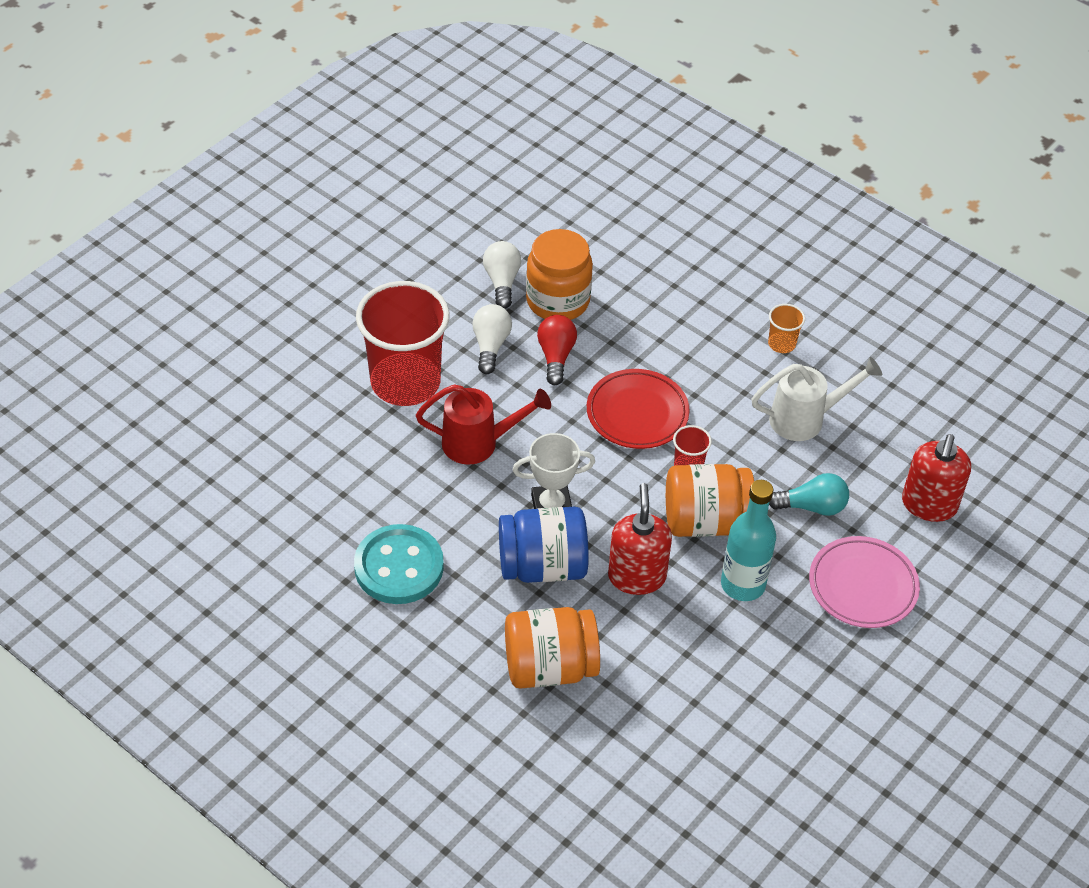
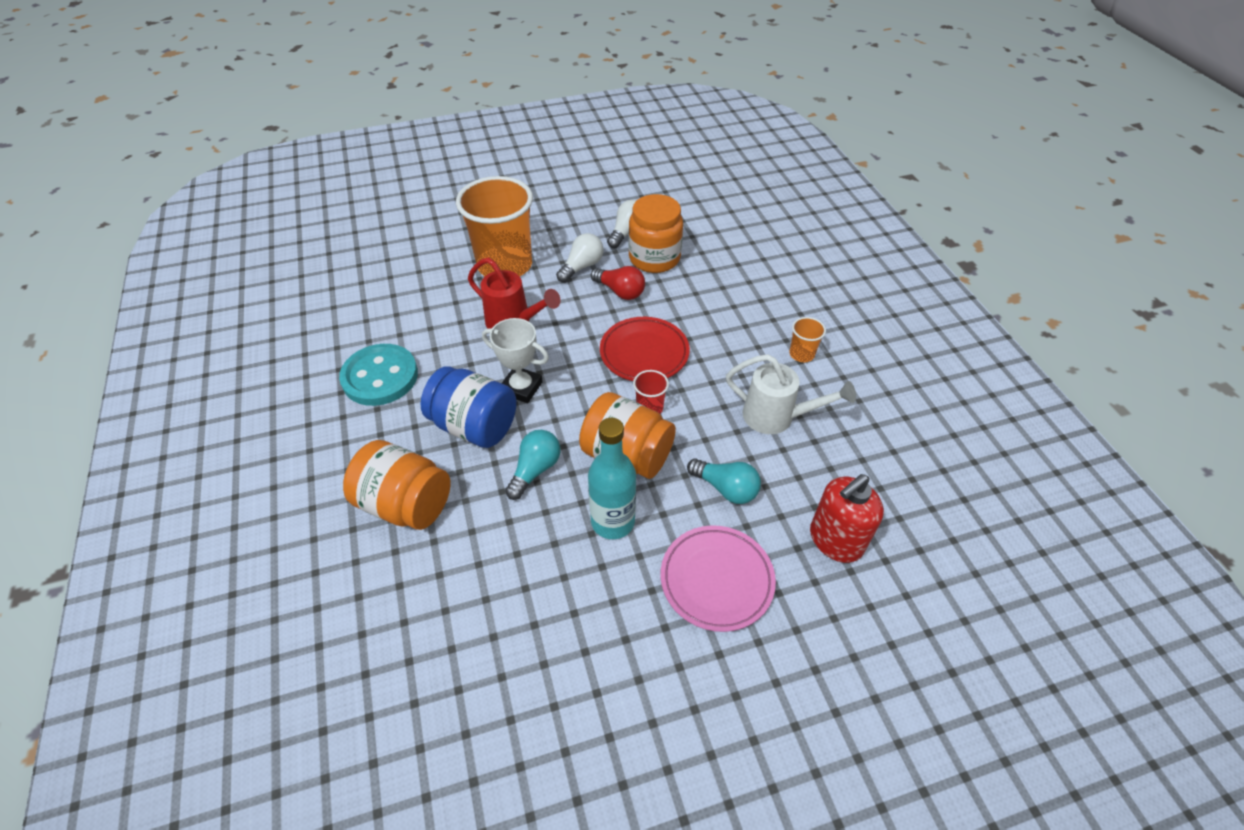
camera: 35 degrees right, 0 degrees up
red cup [356,281,450,406] -> orange cup [456,176,533,276]
red light bulb [537,315,577,385] -> red light bulb turned 90 degrees clockwise [591,266,645,300]
red soap dispenser [608,483,672,595] -> turquoise light bulb [505,430,561,500]

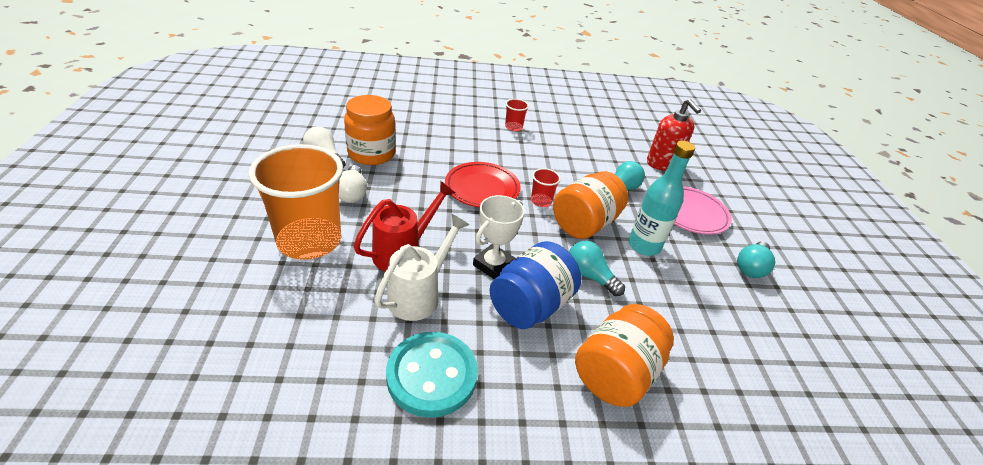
camera: 80 degrees left, 10 degrees down
white light bulb [556,233,604,283] -> white light bulb turned 150 degrees counterclockwise [339,165,367,203]
red light bulb [591,266,645,300] -> none
white watering can [726,354,856,434] -> white watering can moved to [374,214,469,321]
orange cup [789,317,826,362] -> red cup [505,99,529,131]
none -> turquoise light bulb [737,241,775,278]

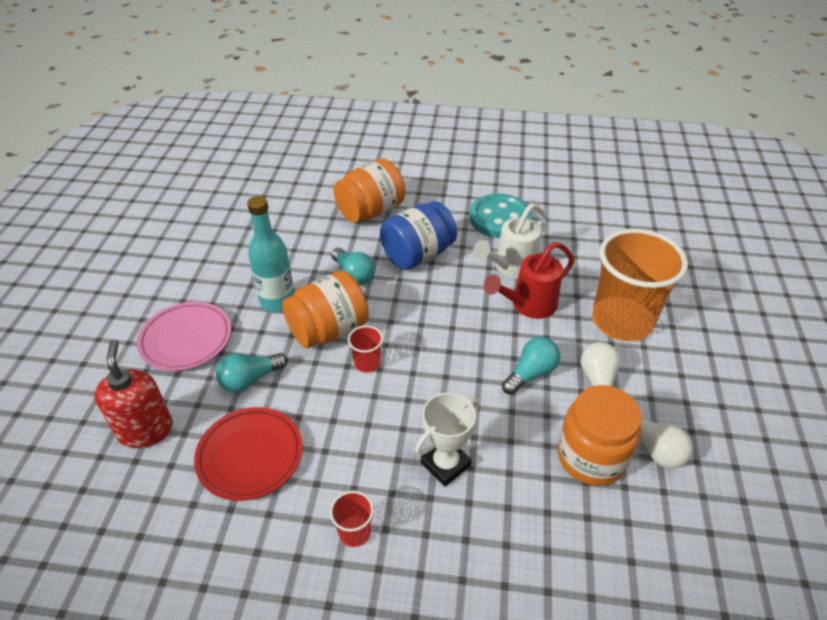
camera: 165 degrees left, 5 degrees up
red plate [445,162,521,207] -> red plate moved to [194,407,303,501]
white trophy [473,195,525,279] -> white trophy moved to [415,393,480,487]
turquoise light bulb [737,241,775,278] -> turquoise light bulb moved to [502,337,560,395]

